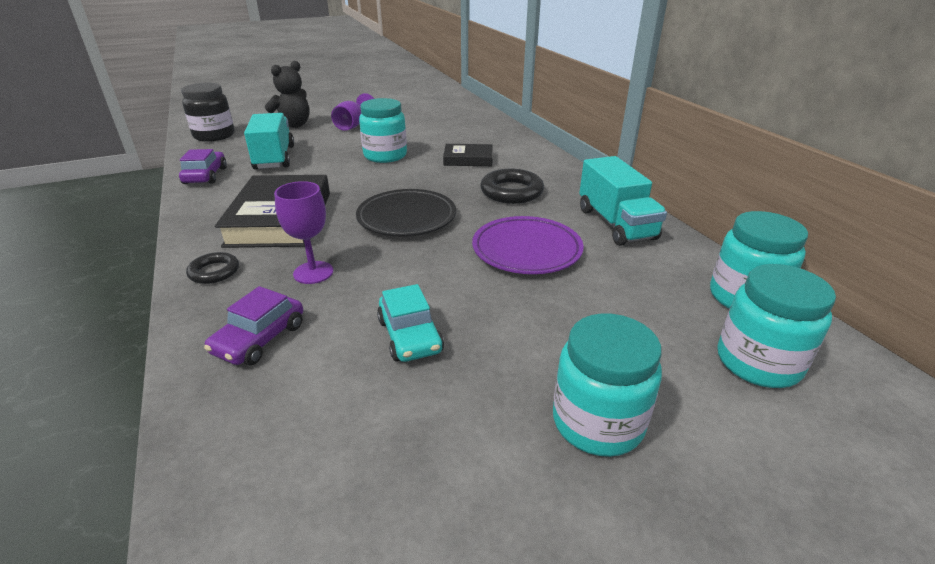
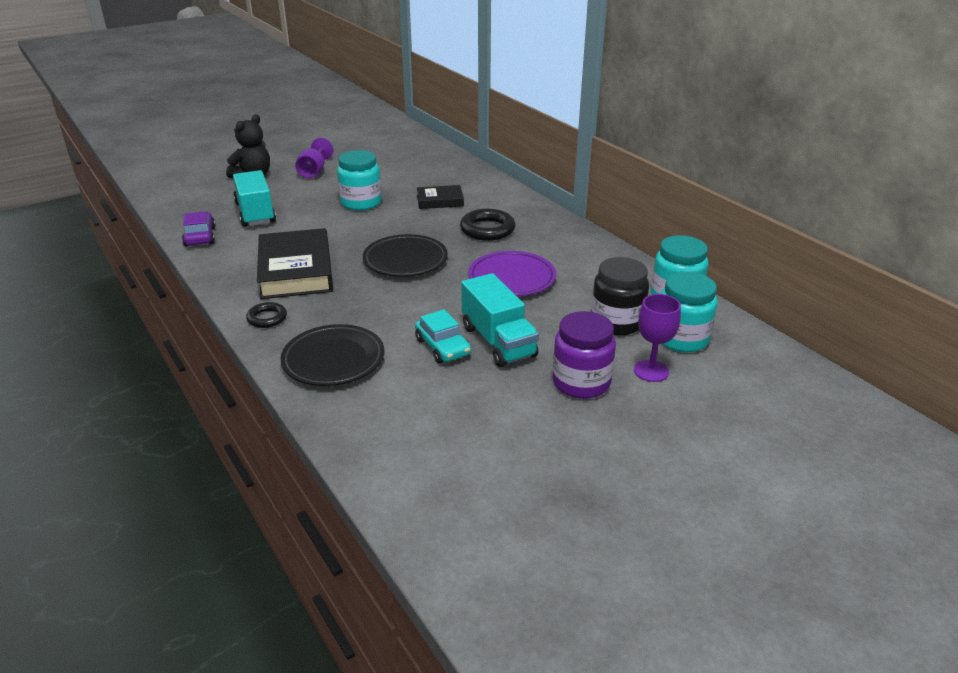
camera: 10 degrees left, 0 degrees up
black jar [181,83,235,142] -> black jar moved to [591,257,649,335]
purple car [204,286,303,365] -> black plate [281,324,384,386]
purple goblet [274,181,333,284] -> purple goblet moved to [634,294,681,382]
turquoise jar [553,313,662,457] -> purple jar [552,311,616,399]
turquoise truck [579,156,667,246] -> turquoise truck moved to [461,273,539,367]

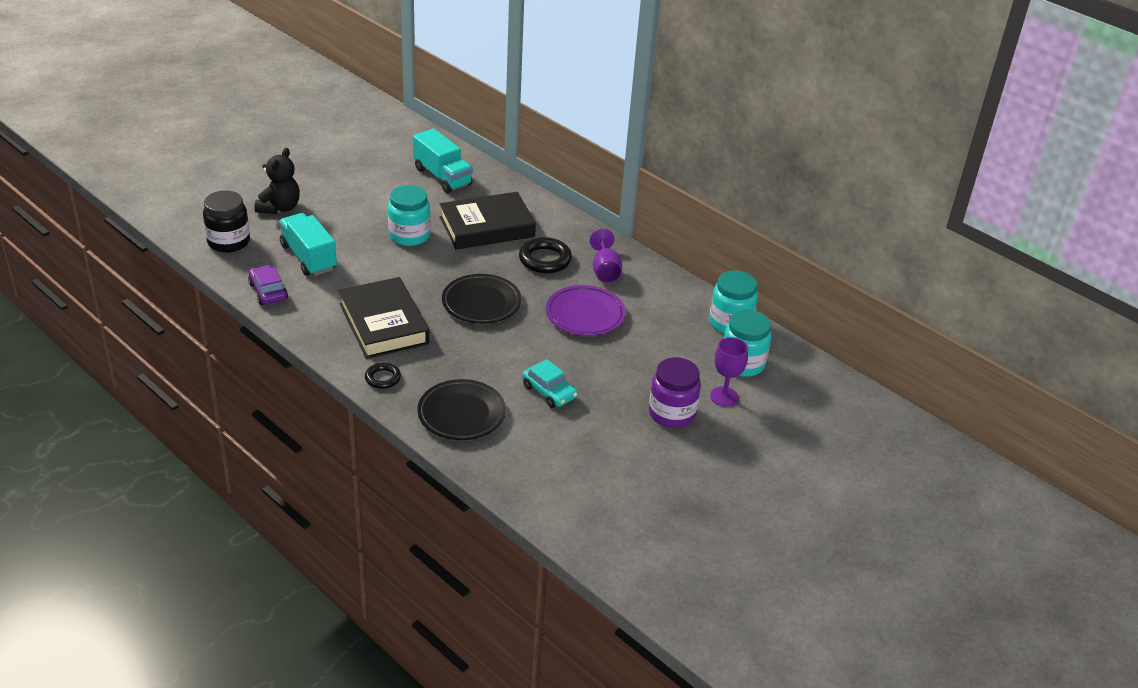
camera: 15 degrees left, 5 degrees up
purple goblet [295,138,333,179] -> purple goblet moved to [590,229,622,283]
black book [417,185,464,209] -> black book [440,192,536,250], size x1.87
turquoise truck [461,273,539,367] -> turquoise truck moved to [413,128,473,193]
black jar [591,257,649,335] -> black jar moved to [203,190,250,253]

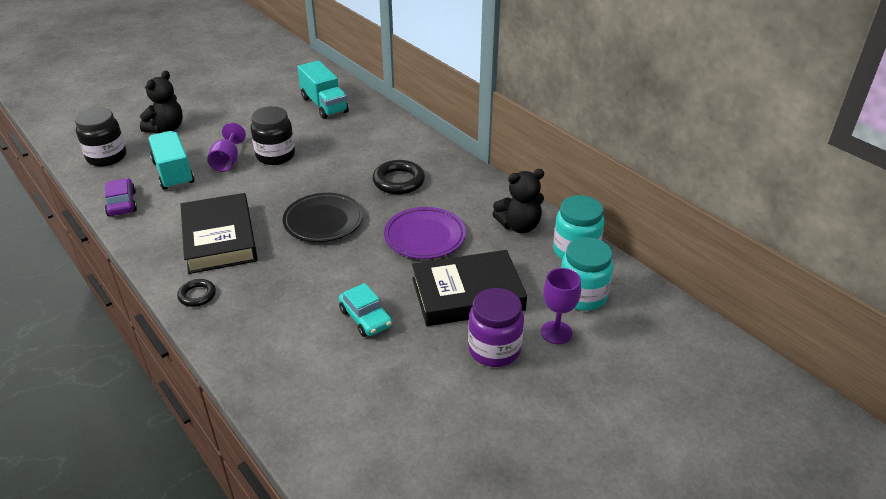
camera: 10 degrees right, 0 degrees up
turquoise jar [388,185,431,246] -> black jar [250,106,295,165]
black plate [417,379,506,440] -> none
black book [440,192,536,250] -> black book moved to [412,250,527,326]
purple goblet [590,229,622,283] -> purple goblet moved to [207,123,246,172]
none -> black teddy bear [493,169,544,233]

